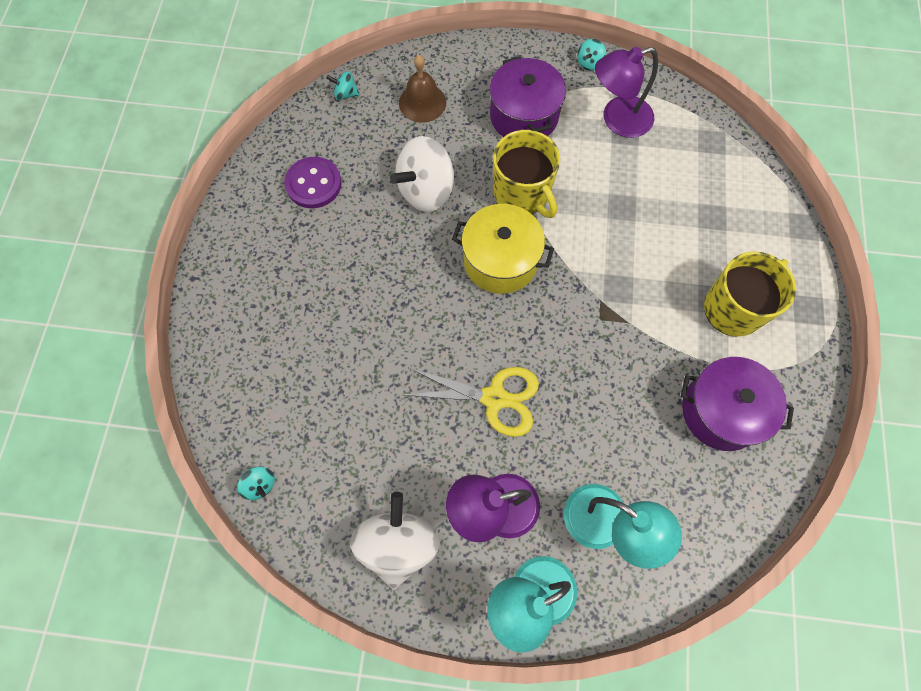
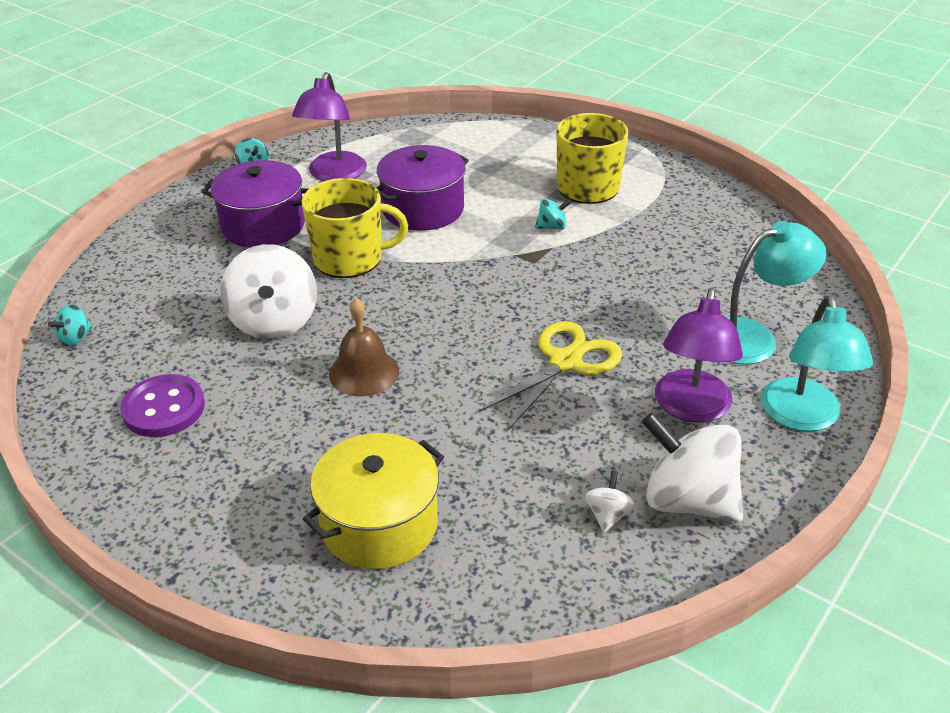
camera: 60 degrees left, 30 degrees down
turquoise spinning top [237,467,275,500] -> turquoise spinning top moved to [535,198,572,229]
brown bell [399,55,446,123] -> brown bell moved to [329,298,399,397]
yellow pot [452,204,554,294] -> yellow pot moved to [303,433,444,569]
purple pot [681,357,794,451] -> purple pot moved to [376,145,469,231]
none -> white spinning top [585,470,635,533]

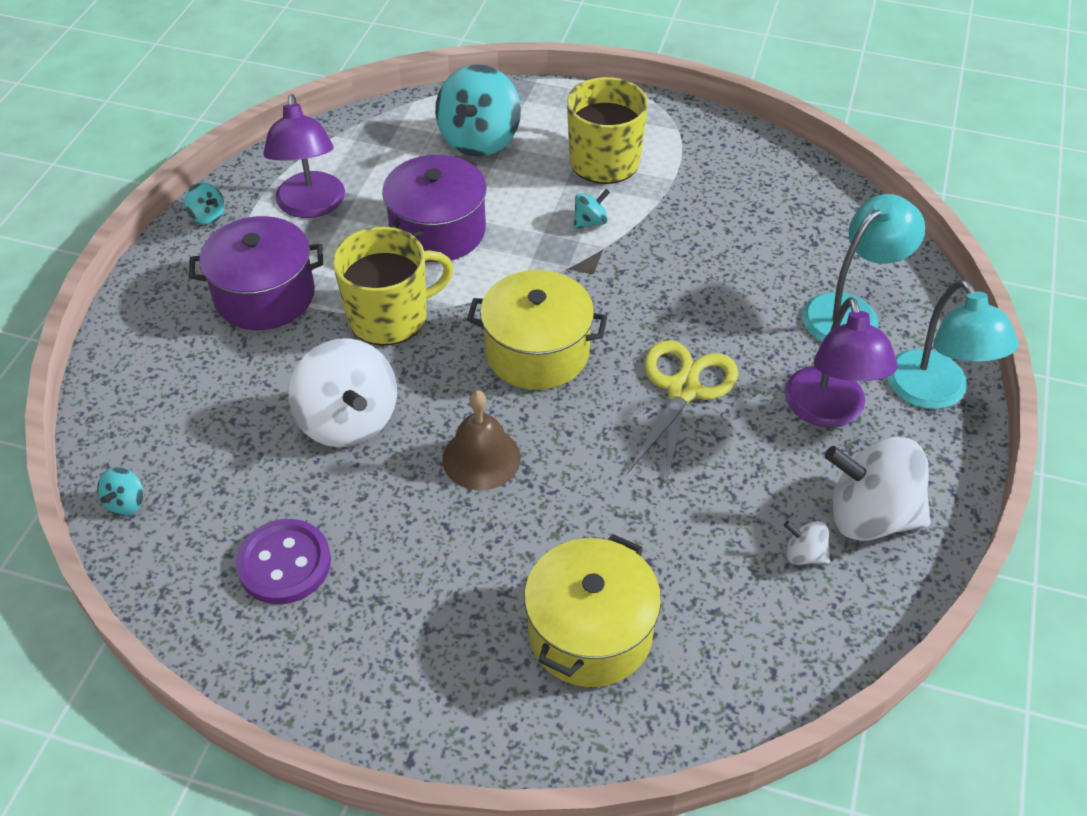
camera: 20 degrees left, 10 degrees up
white spinning top [585,470,635,533] -> white spinning top turned 60 degrees counterclockwise [784,521,830,565]
none -> turquoise spinning top [435,65,521,157]
none -> yellow pot [467,270,607,390]

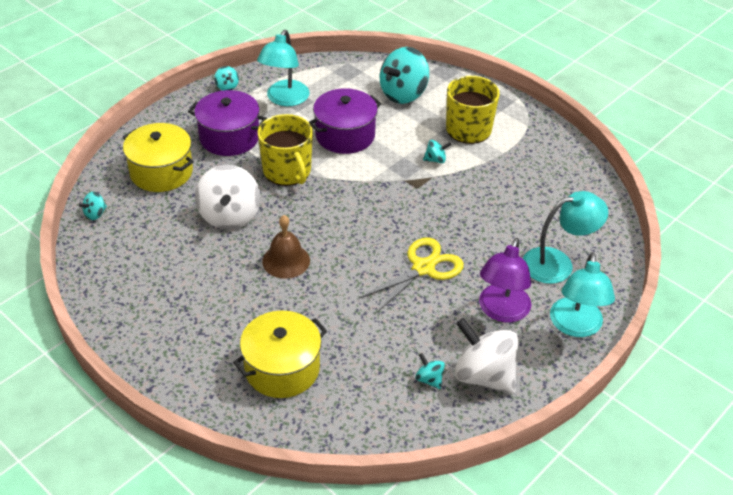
camera: 25 degrees right, 5 degrees down
purple button [235,519,331,604] -> none
purple lamp [263,94,345,218] -> turquoise lamp [257,30,310,106]
yellow mug [333,227,453,345] -> yellow mug turned 60 degrees clockwise [257,114,313,186]
yellow pot [467,270,607,390] -> yellow pot moved to [123,123,194,192]
white spinning top [784,521,830,565] -> turquoise spinning top [415,353,445,389]

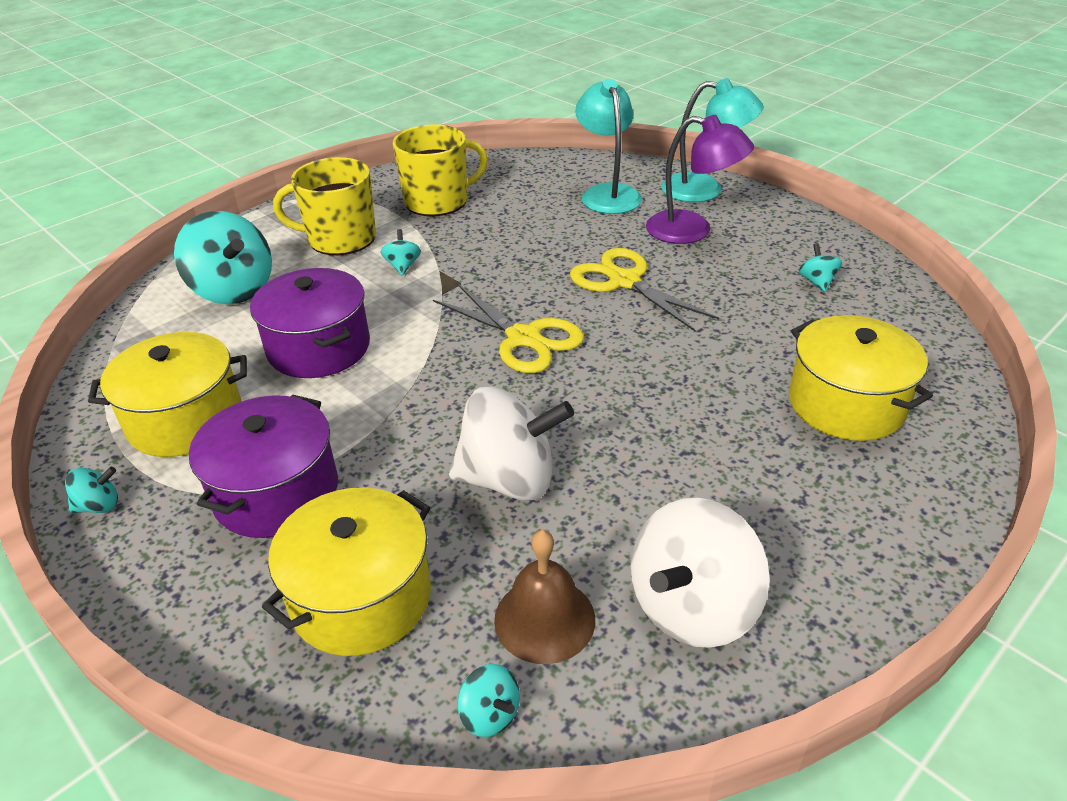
camera: 85 degrees left, 5 degrees down
turquoise lamp [257,30,310,106] -> yellow pot [88,332,247,457]
yellow mug [257,114,313,186] -> yellow mug moved to [393,124,488,216]
brown bell [262,215,310,279] -> brown bell moved to [494,530,595,664]
turquoise spinning top [415,353,445,389] -> turquoise spinning top turned 120 degrees clockwise [799,243,842,292]
white spinning top [455,318,518,394] -> white spinning top moved to [631,498,770,648]
none -> yellow scissors [433,284,584,373]

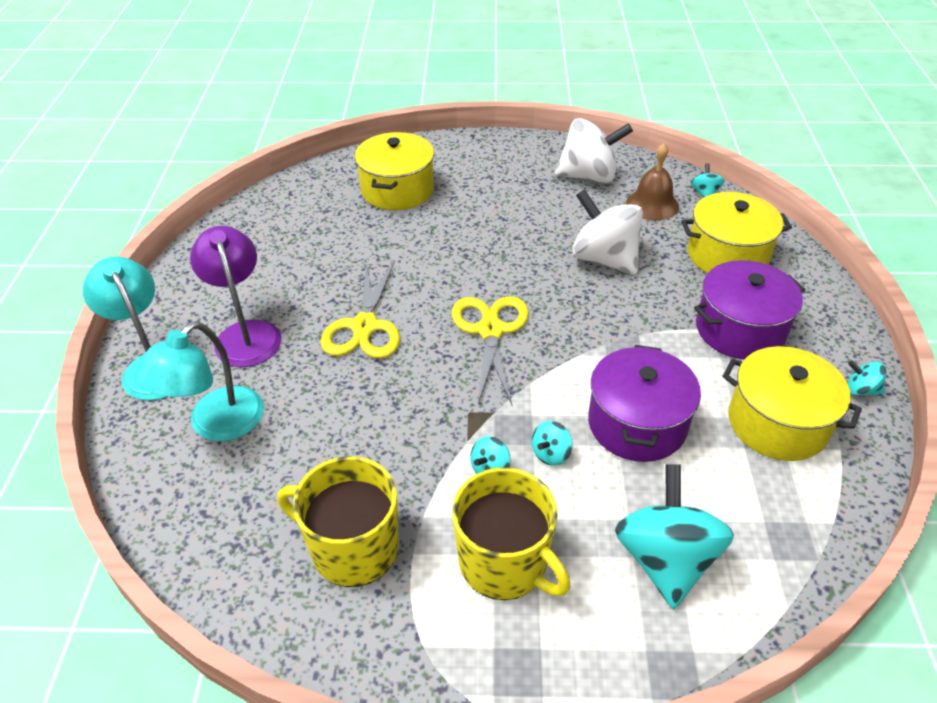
camera: 135 degrees left, 5 degrees up
turquoise spinning top [799,243,842,292] -> turquoise spinning top moved to [532,421,573,466]

